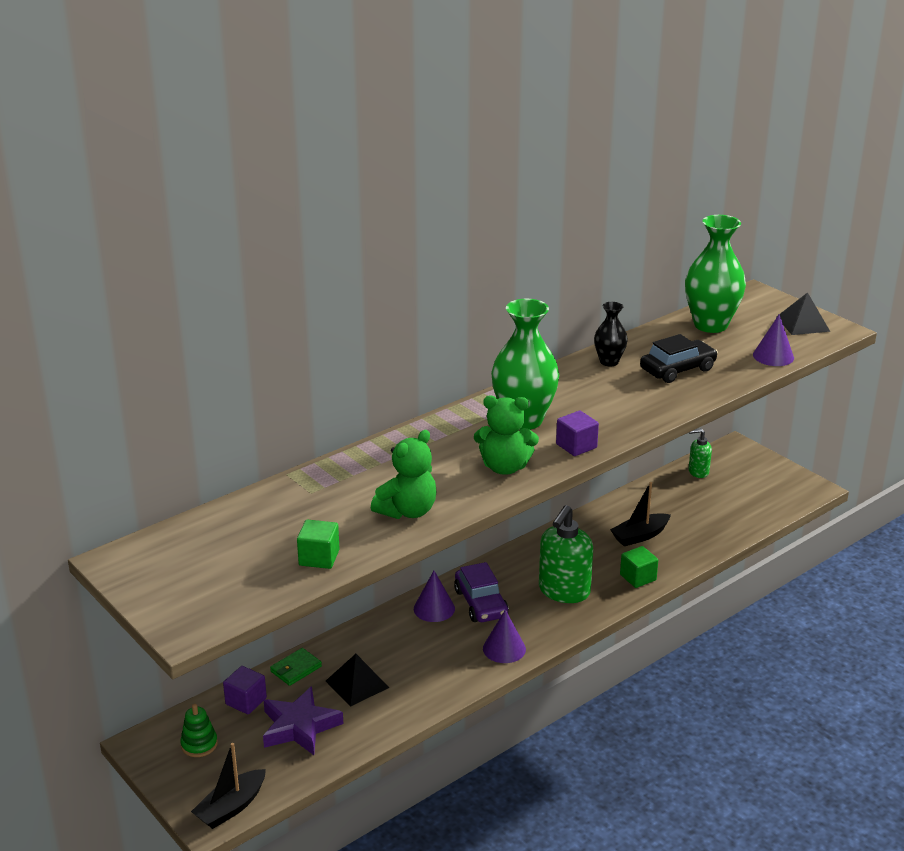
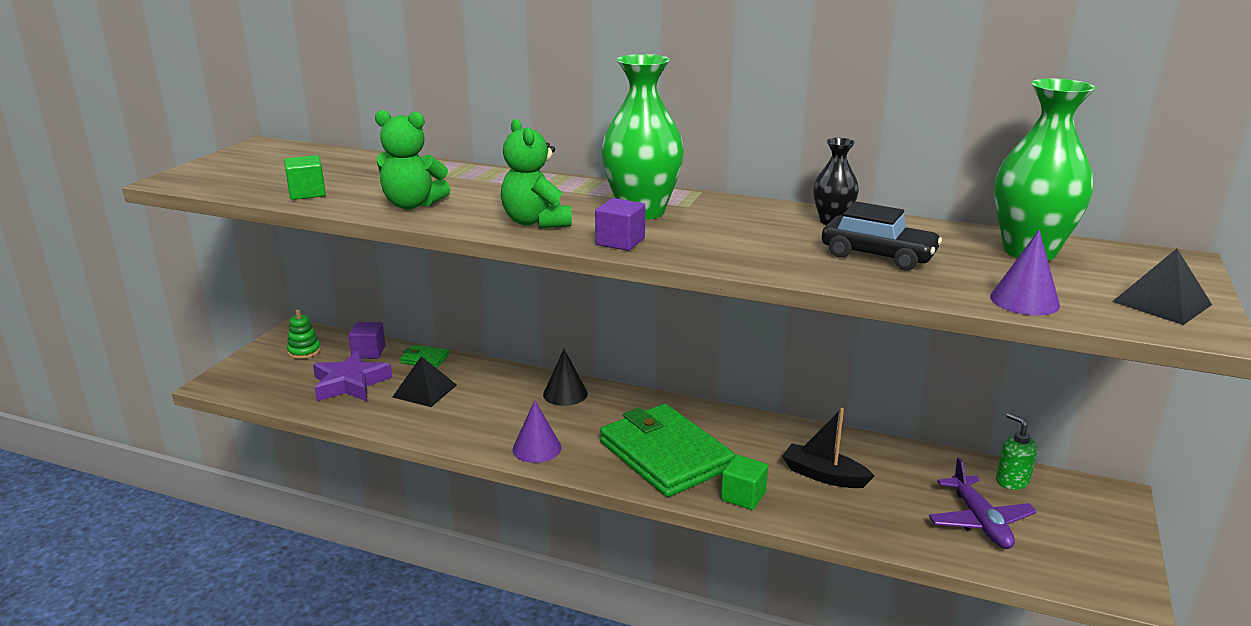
camera: 60 degrees right, 5 degrees down
black boat [191,743,266,829] -> none
purple cone [414,571,455,622] -> black cone [543,349,588,406]
purple car [454,562,509,622] -> none
green soap dispenser [539,505,593,603] -> green wallet [600,404,735,497]
none -> purple plane [929,457,1037,549]

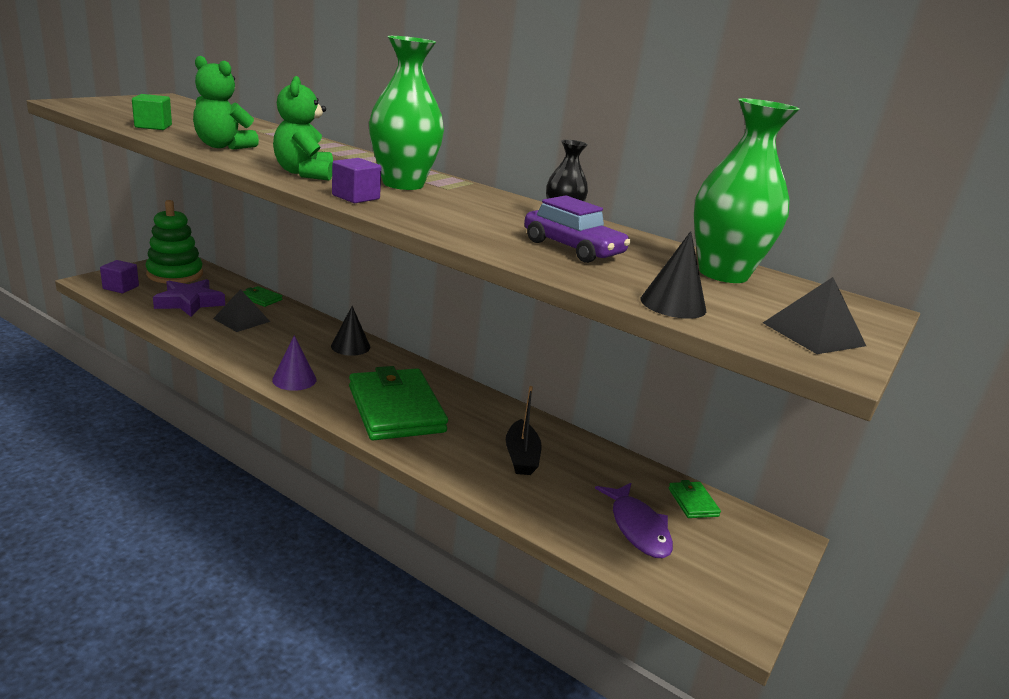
camera: 10 degrees right, 0 degrees up
green stacking toy [287,309,321,359] -> green stacking toy [146,200,203,284], size x1.99
purple cube [348,322,386,359] -> purple cube moved to [100,260,139,293]
green cube [721,455,768,510] -> none
black boat [782,408,874,488] -> black boat turned 135 degrees counterclockwise [506,386,542,475]
black car [822,201,942,270] -> purple car [524,195,631,263]
purple plane [929,457,1037,549] -> purple fish [595,483,673,558]
purple cone [990,230,1060,315] -> black cone [640,231,706,319]
green soap dispenser [996,413,1037,490] -> green wallet [669,480,721,518]

